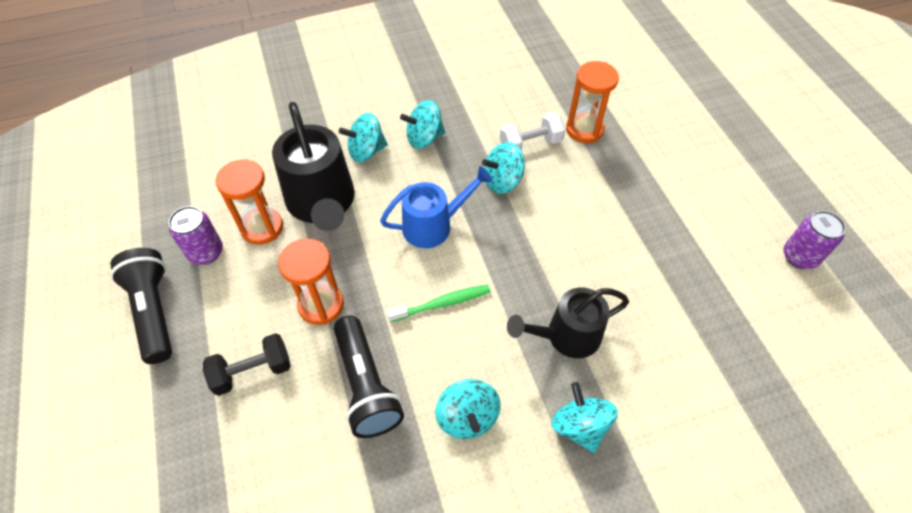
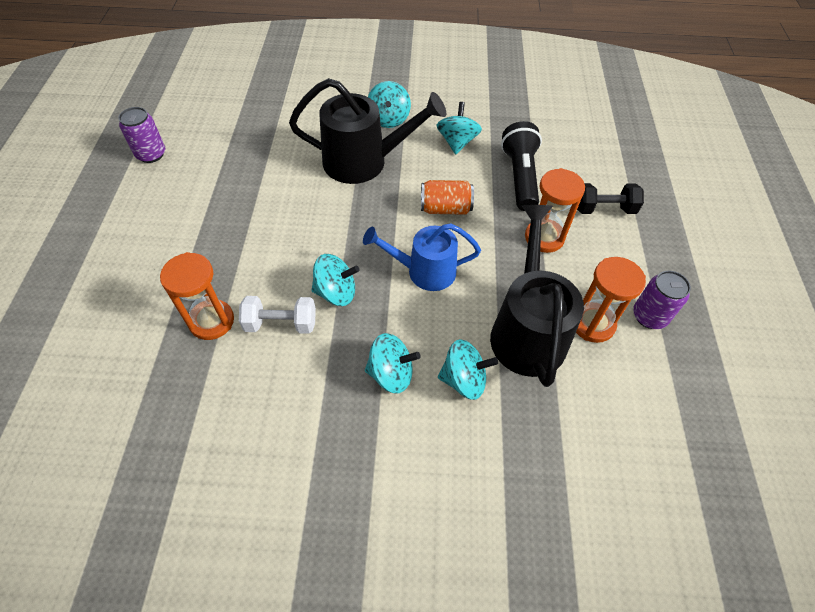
camera: 160 degrees left, 0 degrees up
black flashlight [110,248,172,364] -> none
green toothbrush [386,285,491,322] -> orange can [421,180,474,215]
black watering can [507,288,629,358] -> black watering can [289,78,446,184], size x1.50

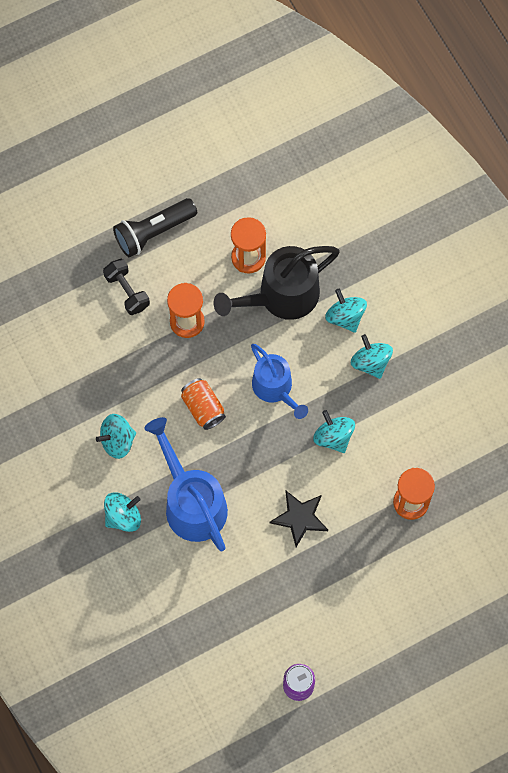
camera: 120 degrees left, 15 degrees up
white dumbbell [239,296,316,334] -> none
black watering can [289,78,446,184] -> blue watering can [144,417,228,551]
black flashlight [501,121,542,211] -> black flashlight moved to [113,198,197,257]
purple can [633,271,691,329] -> none
none -> black star [270,491,328,547]

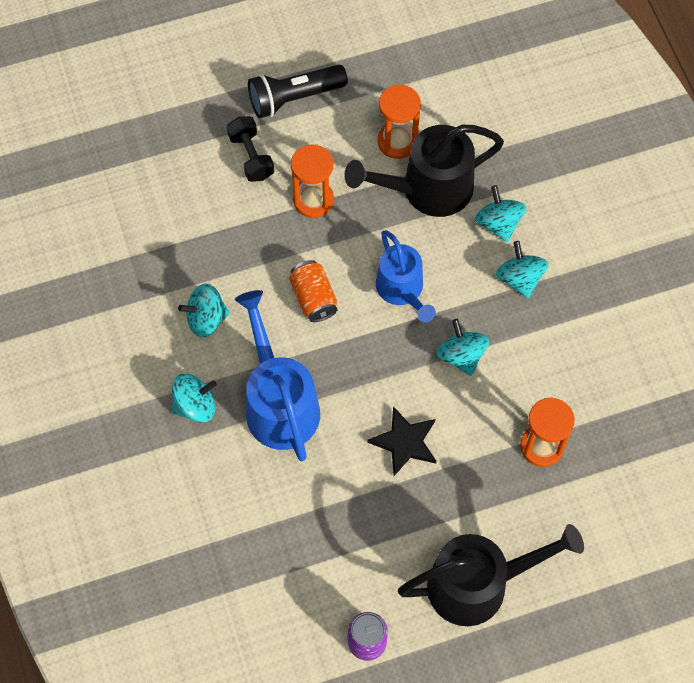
camera: 10 degrees right, 5 degrees down
none -> black watering can [398,524,584,626]

